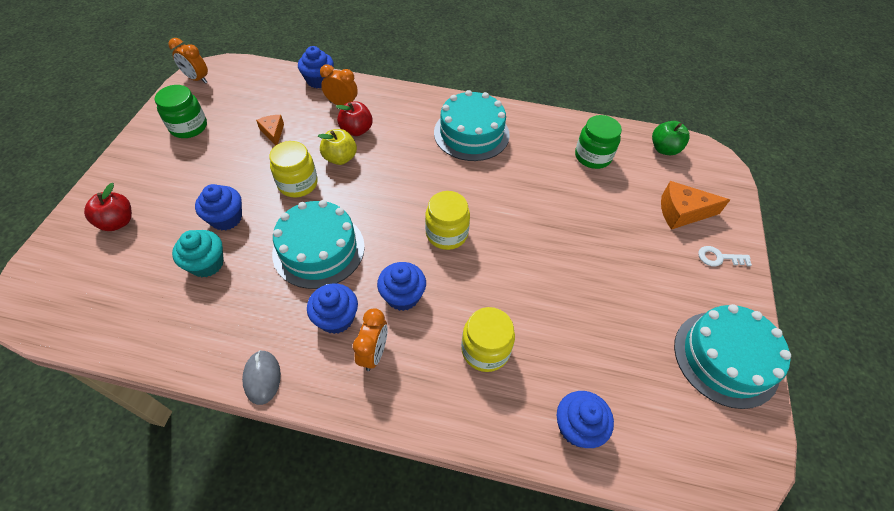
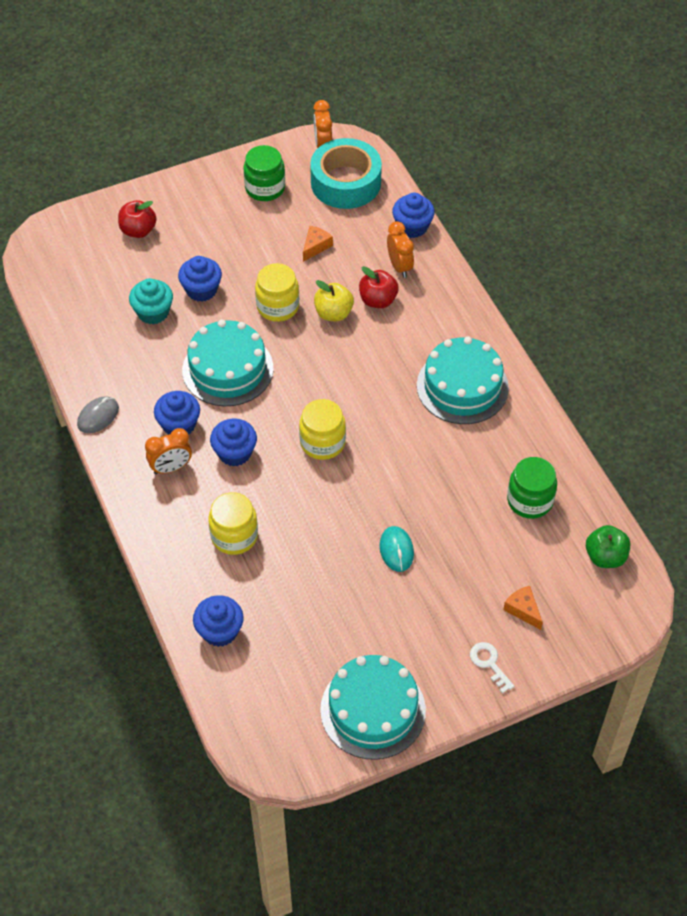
camera: 55 degrees right, 0 degrees up
orange cheese [661,181,730,230] -> orange cheese [503,586,543,630], size x0.61
none -> turquoise tape [310,138,382,209]
none -> turquoise mouse [380,526,414,572]

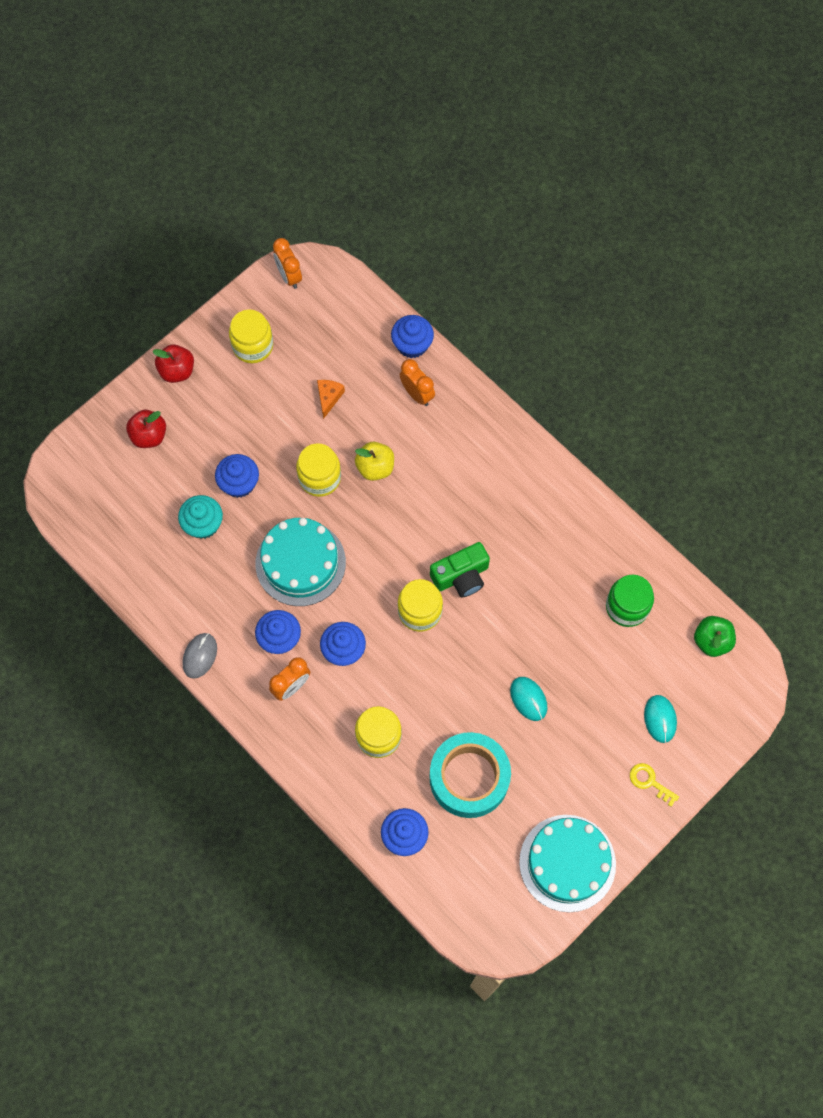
camera: 20 degrees left, 15 degrees up
green jar [244,145,285,201] -> yellow jar [229,309,273,363]
turquoise tape [310,138,382,209] -> turquoise tape moved to [430,732,511,818]
red apple [359,266,399,308] -> red apple moved to [153,344,194,383]
turquoise cake [417,336,509,424] -> none
white key [470,642,514,693] -> yellow key [630,763,679,807]
orange cheese [503,586,543,630] -> turquoise mouse [644,695,677,743]
none -> green camera [430,542,490,597]

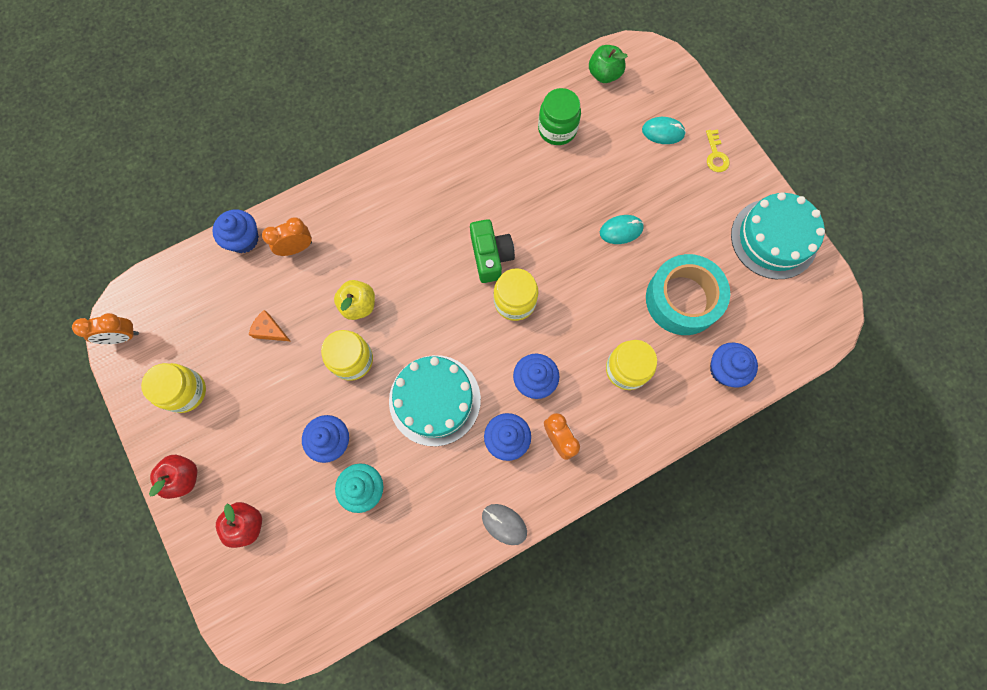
camera: 75 degrees left, 5 degrees up
yellow key [630,763,679,807] -> yellow key turned 60 degrees counterclockwise [706,129,730,172]

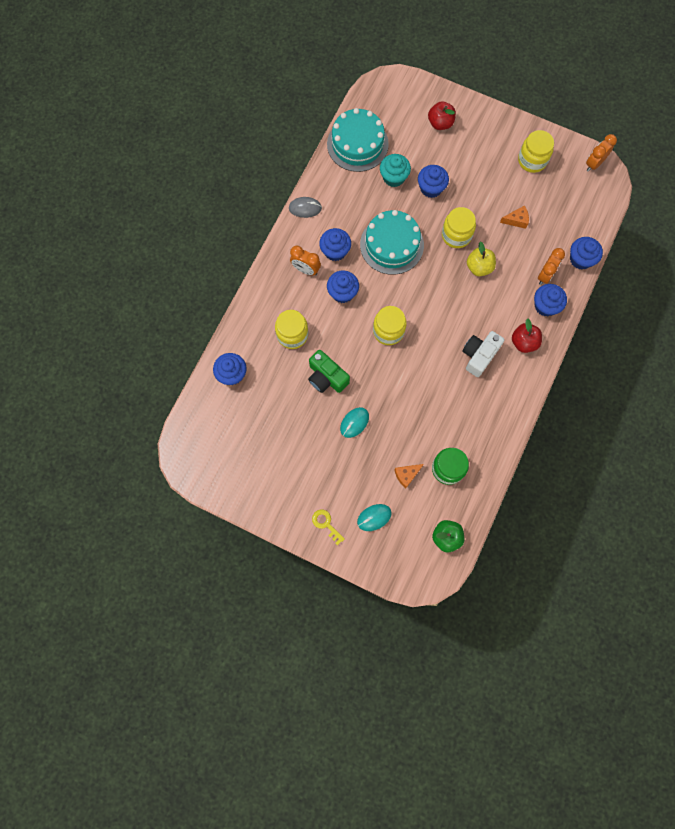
camera: 145 degrees right, 0 degrees up
red apple [149,455,197,499] -> red apple moved to [512,318,542,353]
green camera [470,219,515,283] -> green camera moved to [308,350,350,393]
turquoise tape [646,254,730,335] -> none
turquoise cake [731,192,825,279] -> turquoise cake moved to [327,108,389,172]
none -> orange cheese [394,464,424,488]
none -> white camera [462,331,504,377]
none -> blue cupcake [534,284,567,317]

